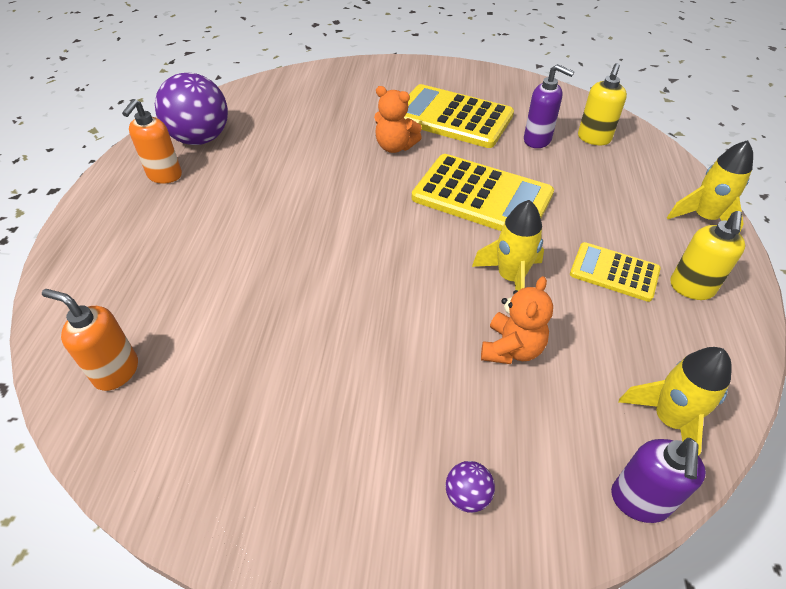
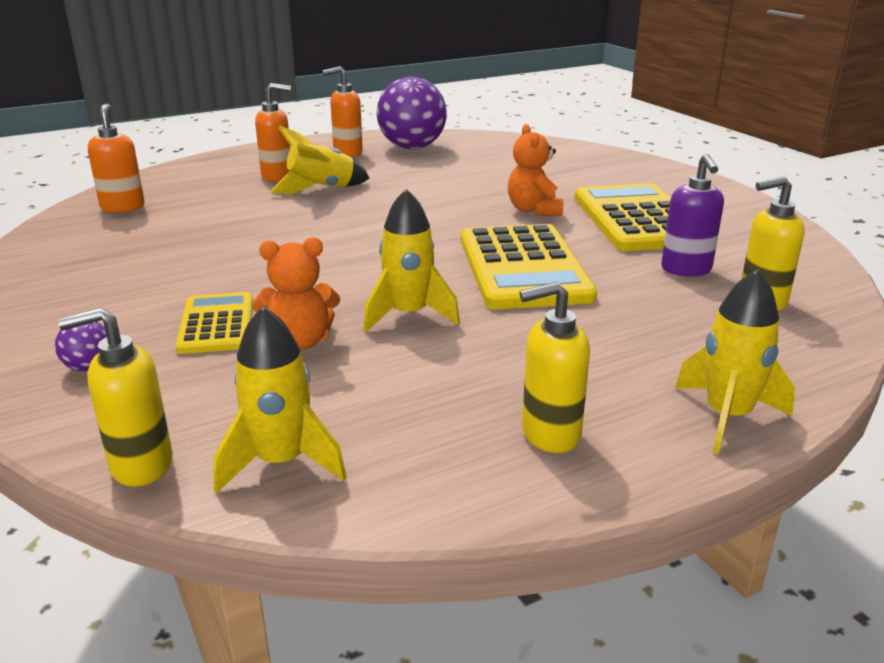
camera: 55 degrees right, 20 degrees down
yellow calculator [570,242,661,302] -> yellow calculator moved to [176,292,253,354]
purple soap dispenser [611,438,706,523] -> yellow soap dispenser [58,308,173,487]
none -> orange soap dispenser [255,83,291,182]
none -> yellow rocket [271,125,369,194]

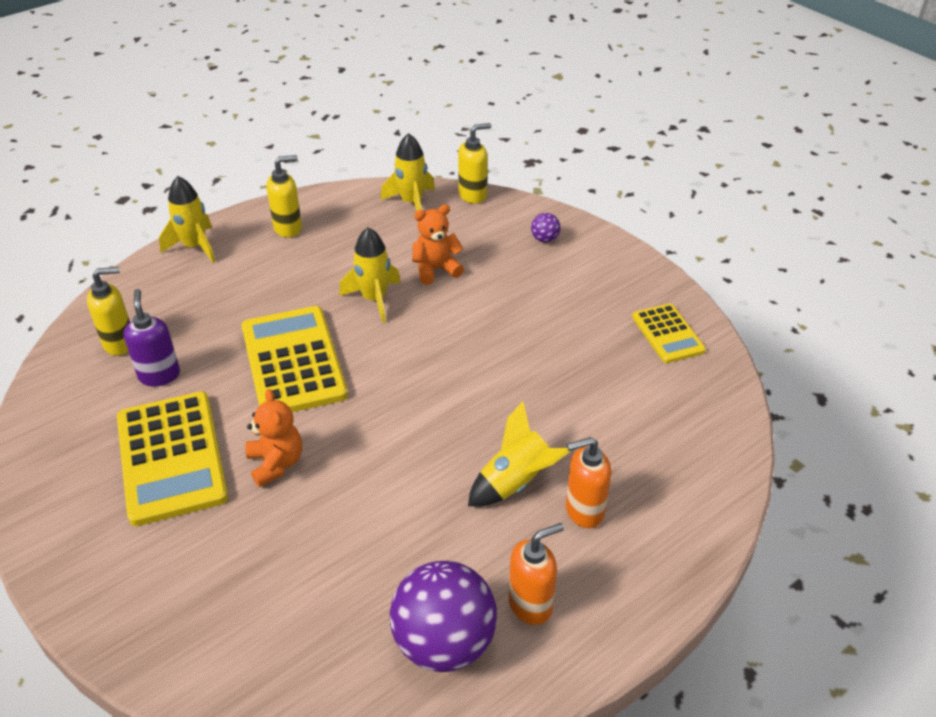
camera: 170 degrees right, 15 degrees up
orange soap dispenser [88,103,145,213] -> none
yellow calculator [176,292,253,354] -> yellow calculator moved to [632,304,706,363]

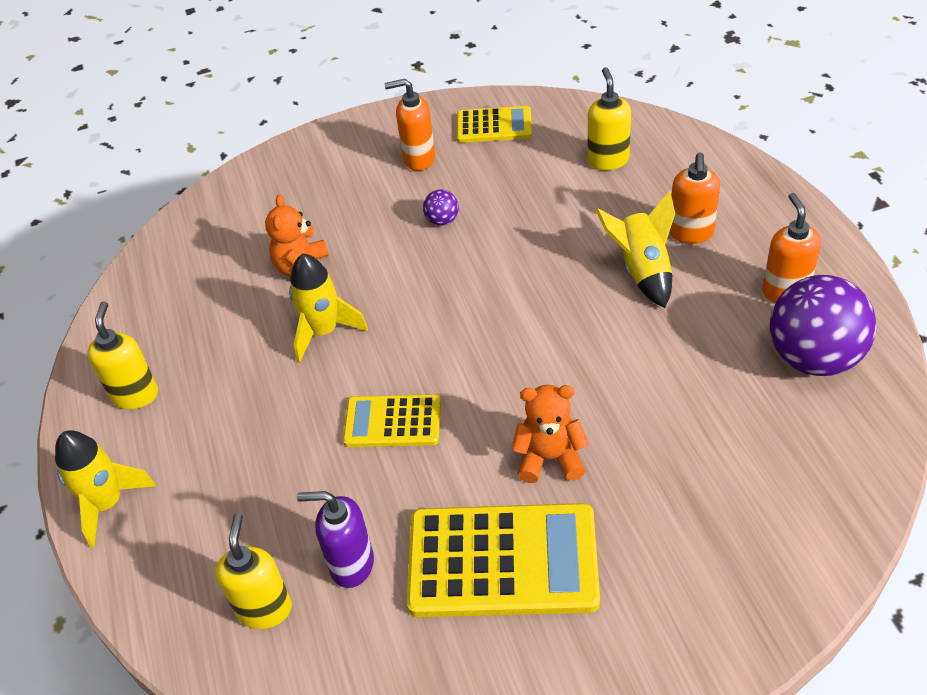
camera: 65 degrees left, 5 degrees up
yellow calculator [241,306,348,412] -> yellow calculator [343,394,441,447], size x0.56
yellow rocket [381,133,435,211] -> none
yellow soap dispenser [458,123,491,204] -> yellow soap dispenser moved to [588,67,631,170]
purple ball [531,213,560,243] -> purple ball moved to [423,189,459,226]
none -> orange soap dispenser [384,79,435,171]

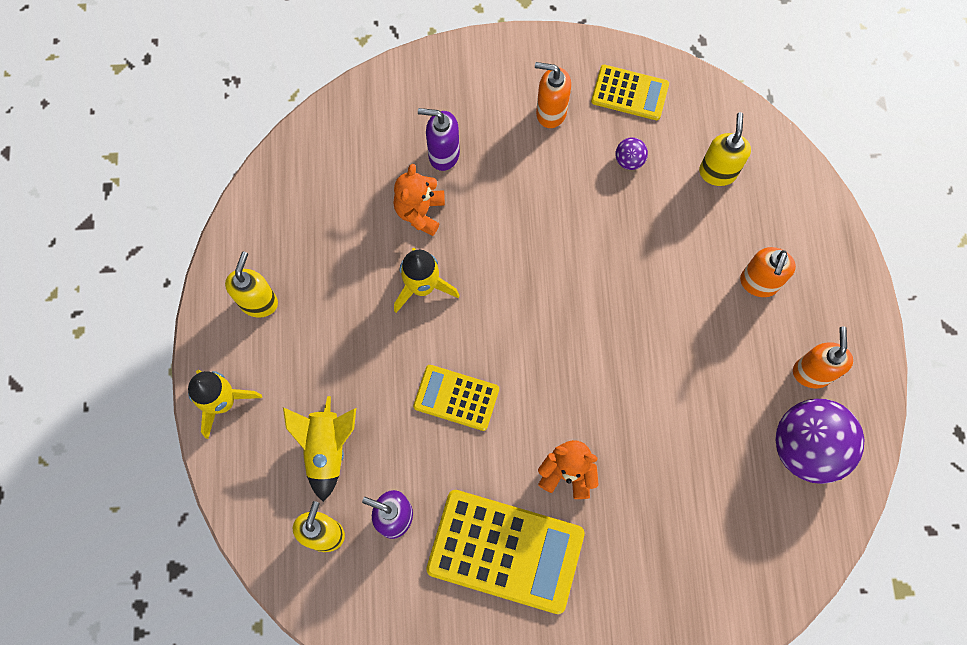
camera: 10 degrees right, 25 degrees up
purple ball [423,189,459,226] -> purple ball moved to [615,137,648,170]
yellow rocket [596,191,675,308] -> yellow rocket moved to [283,396,356,502]
none -> purple soap dispenser [418,108,460,171]

